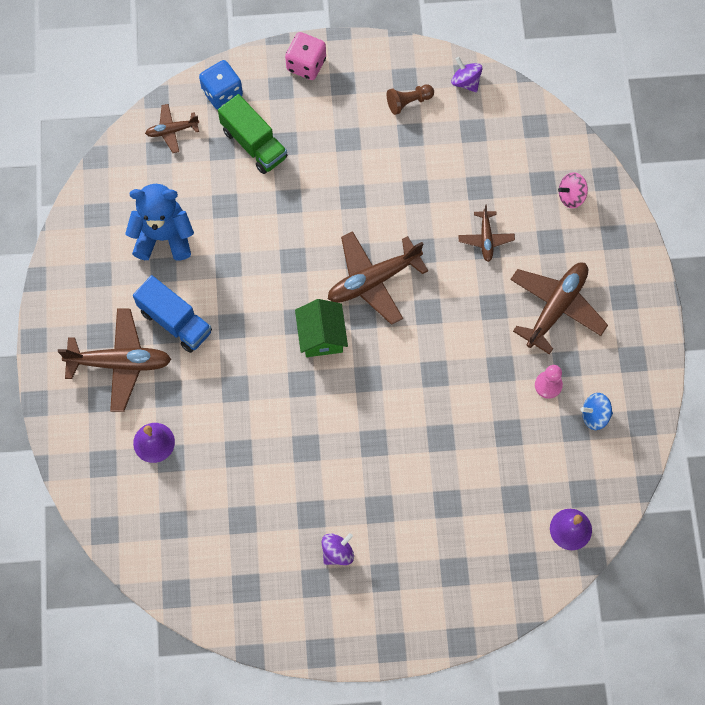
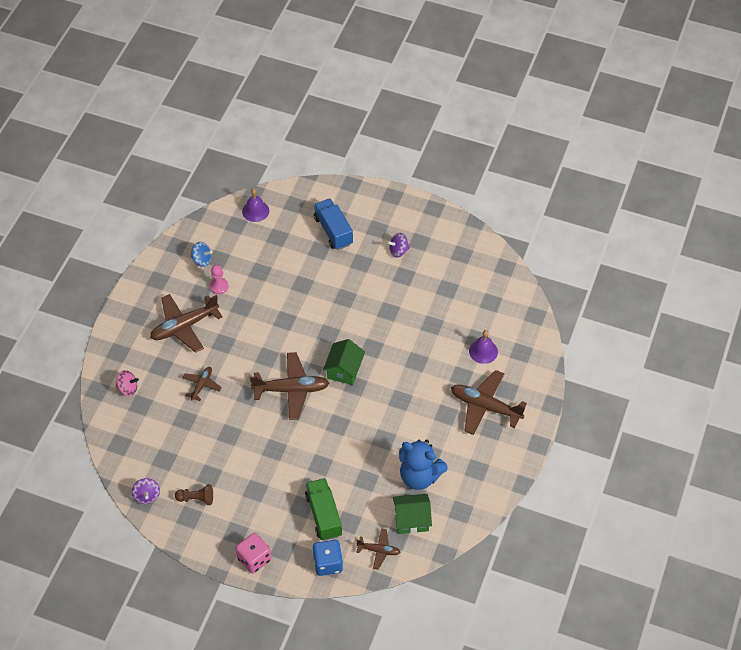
camera: 155 degrees left, 15 degrees down
blue truck [133,275,212,353] -> blue truck moved to [314,198,353,250]
none -> green house [393,494,432,534]

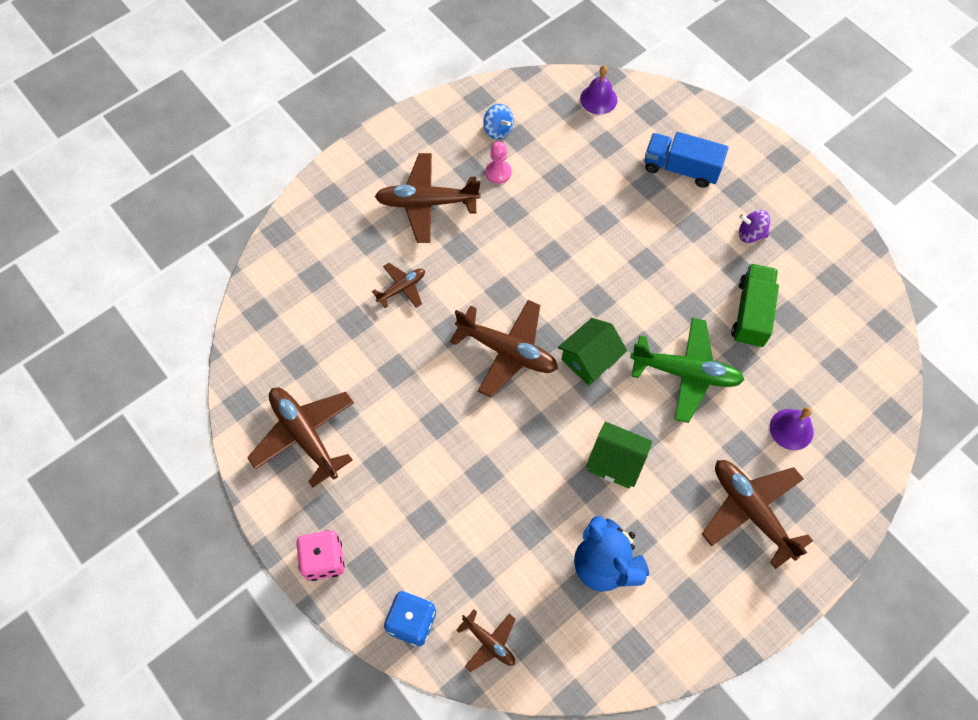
camera: 30 degrees right, 10 degrees up
pink spinning top [115,370,139,396] -> none
purple spinning top [132,478,160,504] -> none
brown pawn [175,484,213,505] -> brown plane [247,388,354,488]
green truck [305,478,342,541] -> green truck moved to [731,264,779,348]
blue truck [314,198,353,250] -> blue truck turned 75 degrees counterclockwise [644,132,728,188]
green house [393,494,432,534] -> green house moved to [586,422,652,489]
none -> green plane [630,318,745,423]

